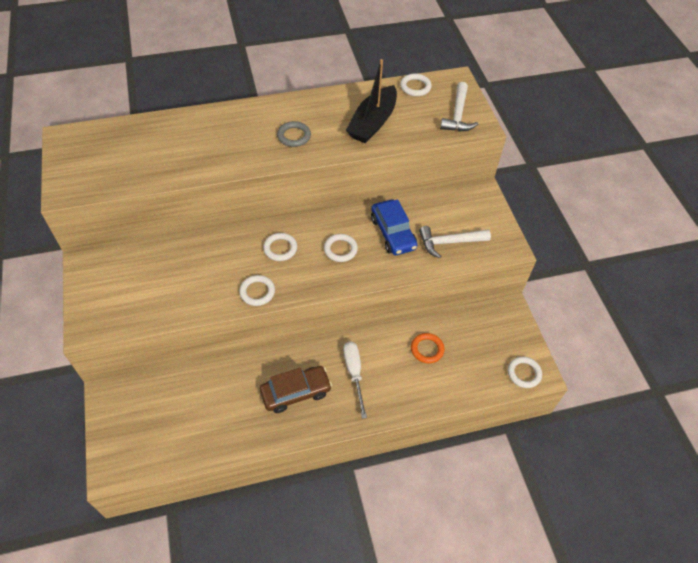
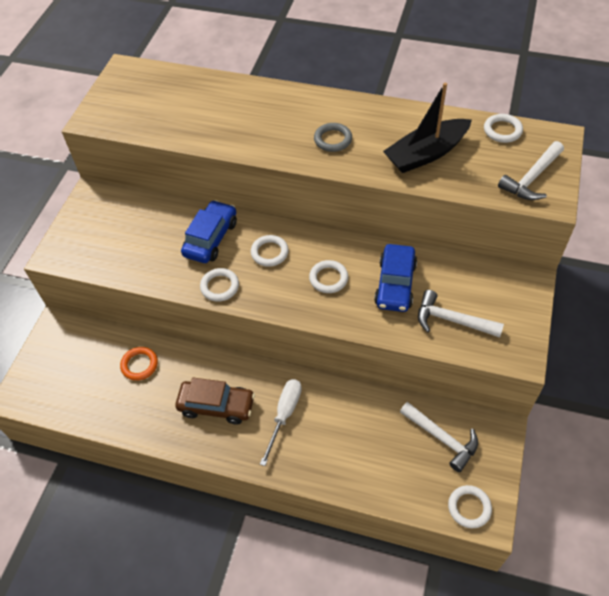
camera: 35 degrees right, 0 degrees up
orange ring [411,333,445,363] -> orange ring moved to [120,347,158,381]
none -> blue car [181,200,237,263]
none -> white hammer [400,402,478,472]

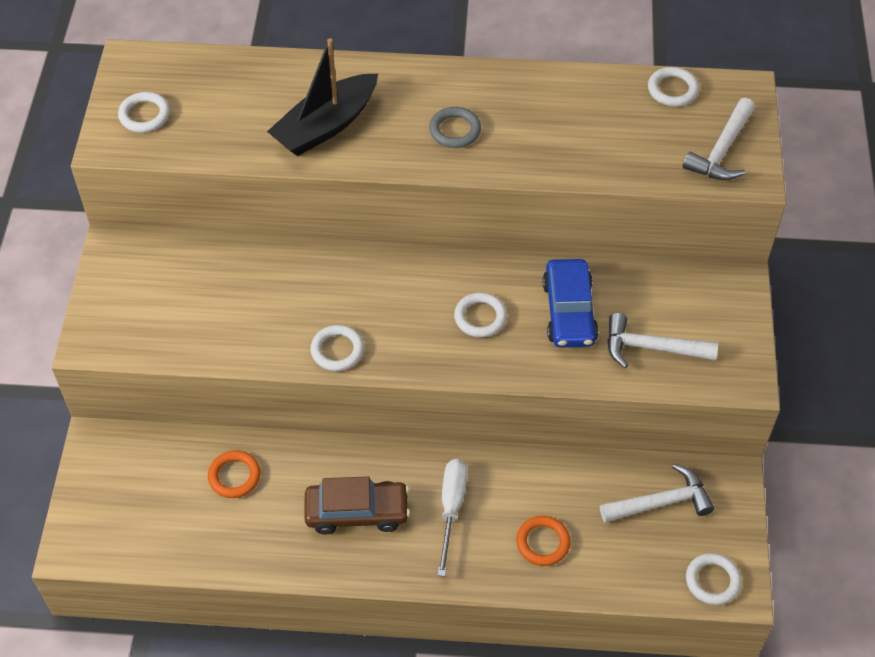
camera: 15 degrees left, 0 degrees up
blue car [181,200,237,263] -> none
white ring [251,235,289,267] -> white ring moved to [118,92,170,132]
black boat [383,82,472,173] -> black boat moved to [267,38,378,156]
white hammer [400,402,478,472] -> white hammer turned 45 degrees counterclockwise [600,464,714,522]
none -> orange ring [516,516,571,566]

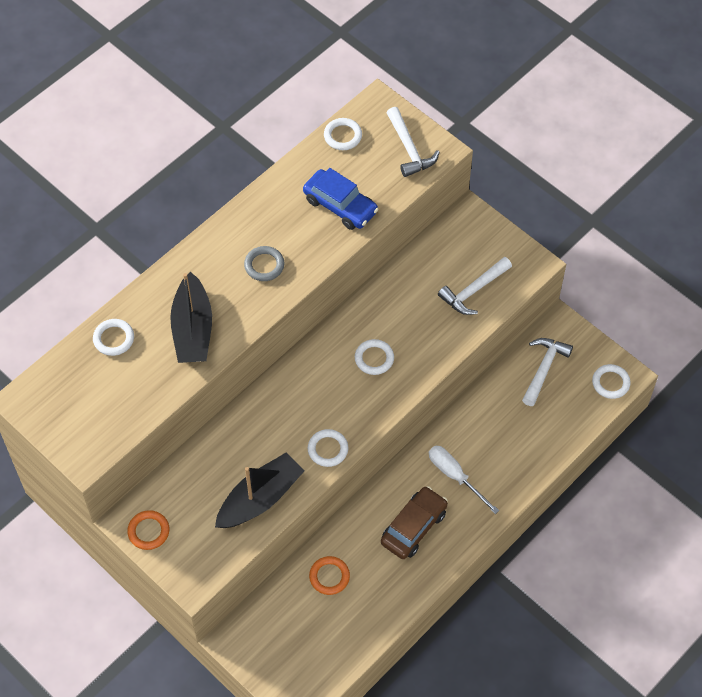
camera: 50 degrees left, 5 degrees up
white ring [118,92,170,132] -> white ring moved to [93,319,134,356]
orange ring [516,516,571,566] -> orange ring moved to [127,510,169,550]
blue car [542,259,598,348] -> blue car moved to [303,168,379,230]
none -> black boat [215,453,304,528]

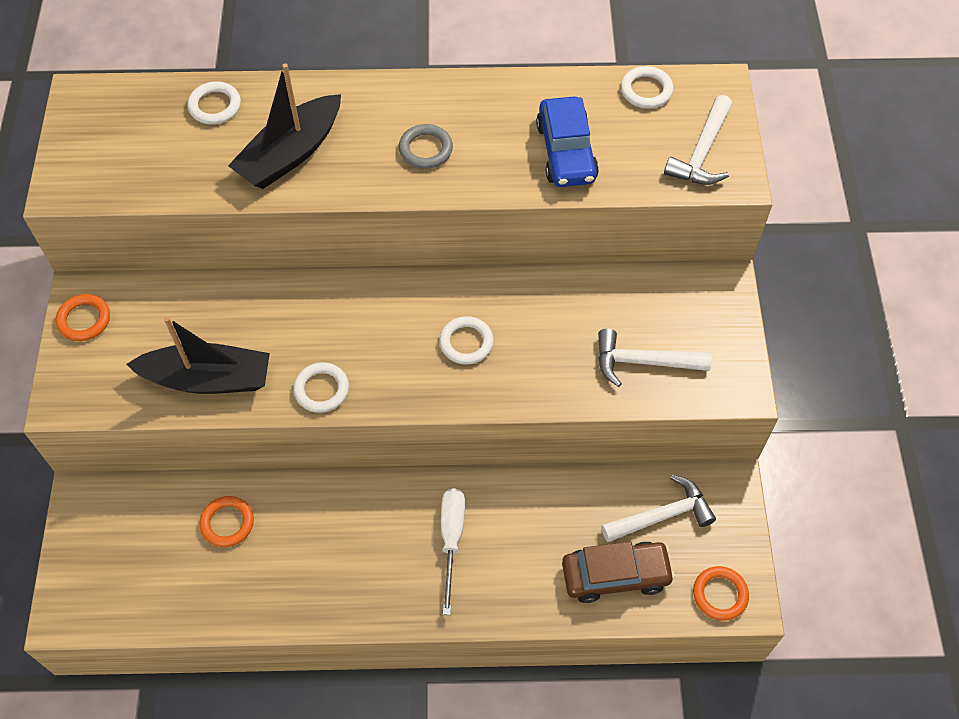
camera: 45 degrees right, 0 degrees up
brown car [381,486,448,559] -> brown car moved to [562,542,675,603]
white ring [592,364,631,399] -> orange ring [693,566,749,621]

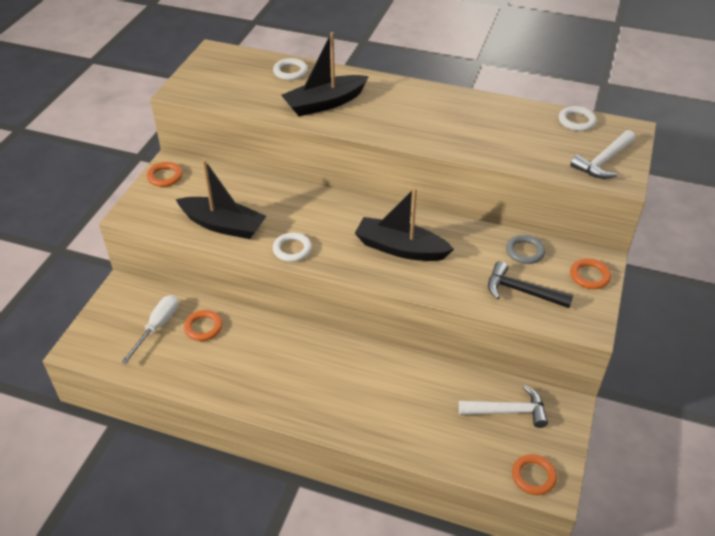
camera: 20 degrees right, 15 degrees down
grey ring [399,124,453,169] -> grey ring moved to [506,235,545,264]
white ring [439,316,494,365] -> black boat [354,188,454,261]
white screwdriver [441,488,465,615] -> white screwdriver moved to [121,295,178,364]
blue car [536,97,599,187] -> none
brown car [562,542,675,603] -> none
white hammer [598,329,712,387] -> black hammer [488,261,573,308]
none -> orange ring [570,258,611,289]

